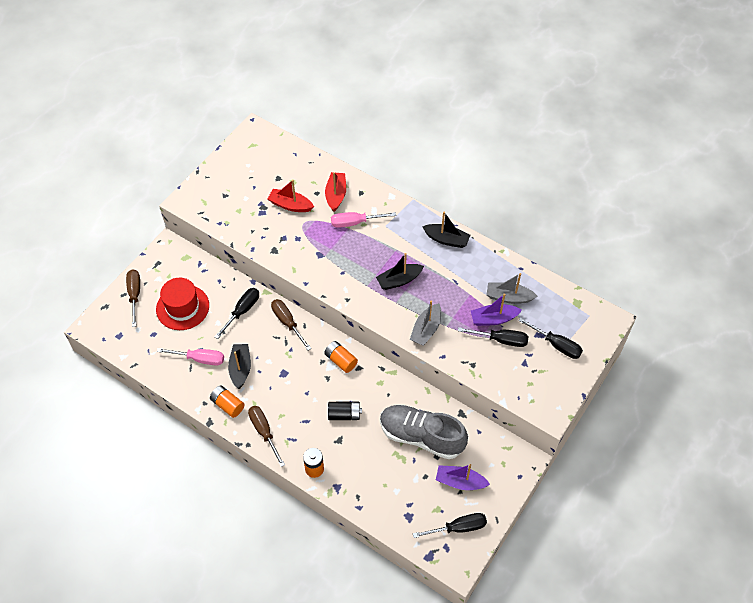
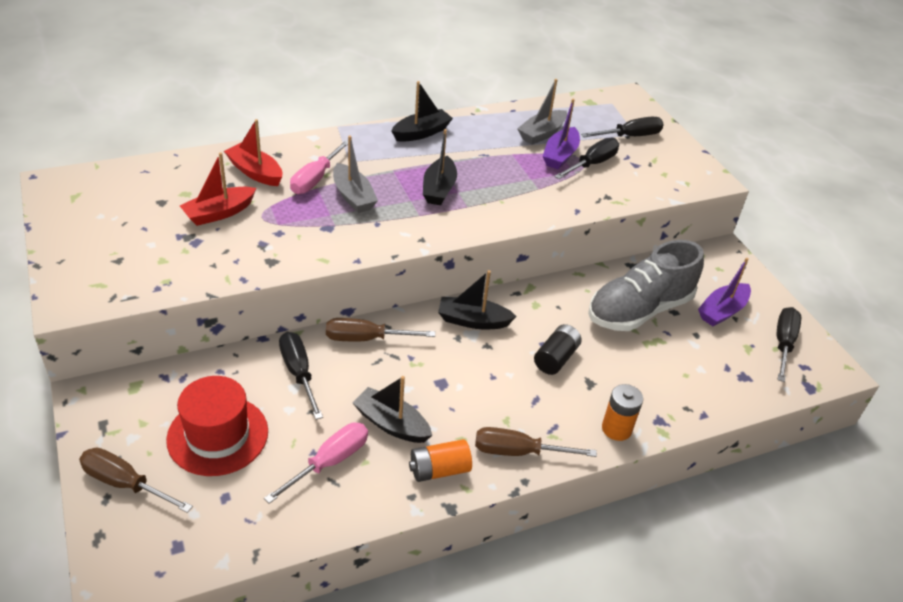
camera: 60 degrees left, 15 degrees down
orange battery [324,341,358,373] -> black boat [438,270,517,329]
grey boat [410,301,441,346] -> grey boat moved to [333,135,378,213]

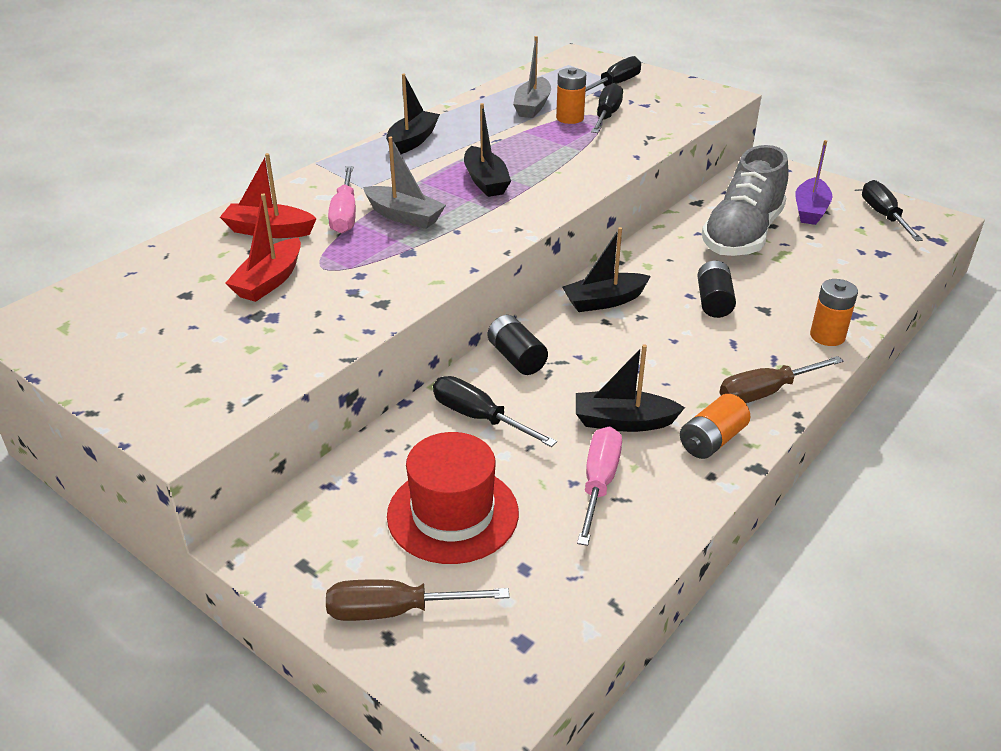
camera: 25 degrees left, 5 degrees down
brown screwdriver [326,318,435,342] -> black battery [488,315,548,375]
purple boat [543,99,580,169] -> orange battery [556,68,586,124]

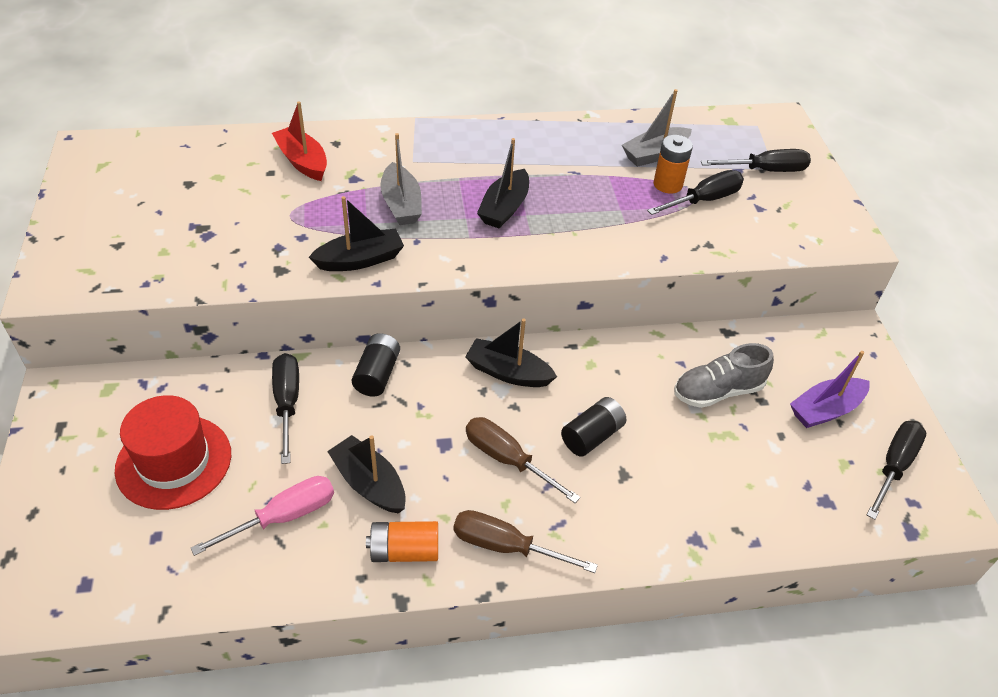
camera: 40 degrees right, 10 degrees up
red boat [225,194,301,302] -> none
brown screwdriver [326,580,509,621] -> brown screwdriver moved to [466,417,581,503]
pink screwdriver [328,166,356,233] -> none
black boat [386,74,440,154] -> black boat moved to [309,196,404,271]
grey shoe [702,145,789,256] -> grey shoe [674,343,774,408], size x0.62
orange battery [810,279,858,346] -> none

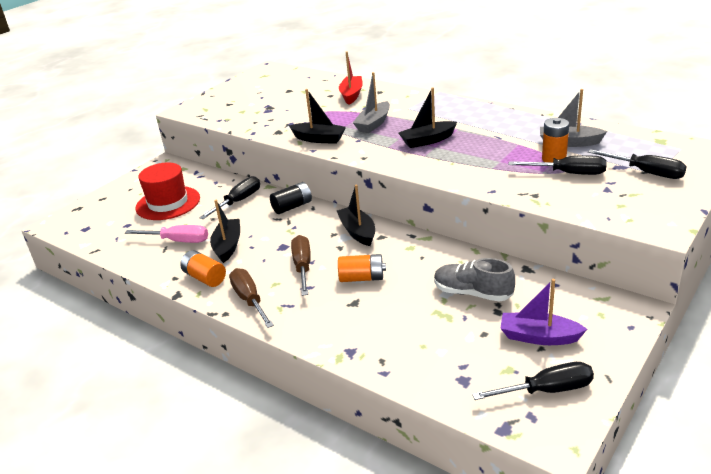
camera: 50 degrees right, 15 degrees down
black battery [561,397,626,457] -> orange battery [338,254,386,282]

